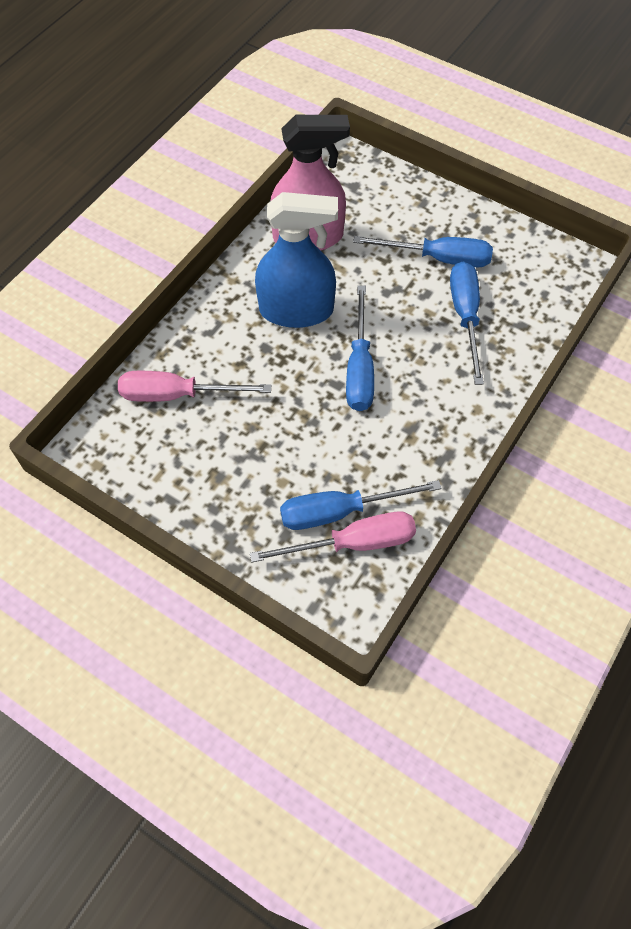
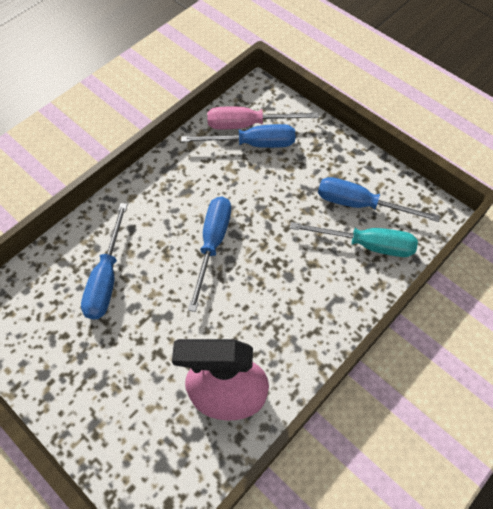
camera: 170 degrees left, 0 degrees up
pink screwdriver [118,371,271,402] -> turquoise screwdriver [290,222,418,257]
blue spray bottle [255,192,338,328] -> none
blue screwdriver [353,236,493,267] -> blue screwdriver moved to [318,177,440,222]

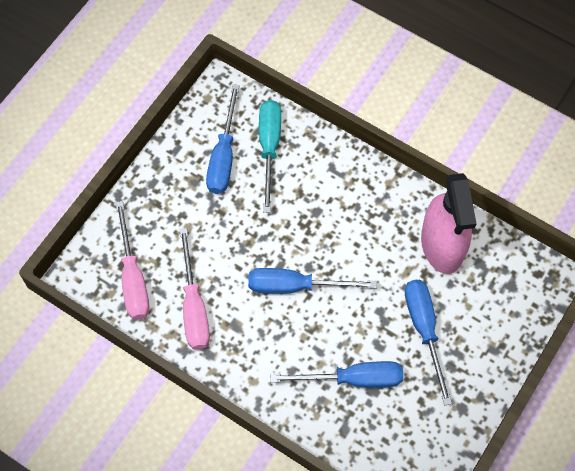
camera: 100 degrees left, 5 degrees up
blue screwdriver [181,124,295,148] -> blue screwdriver moved to [405,280,452,406]
none -> pink screwdriver [179,228,210,350]

